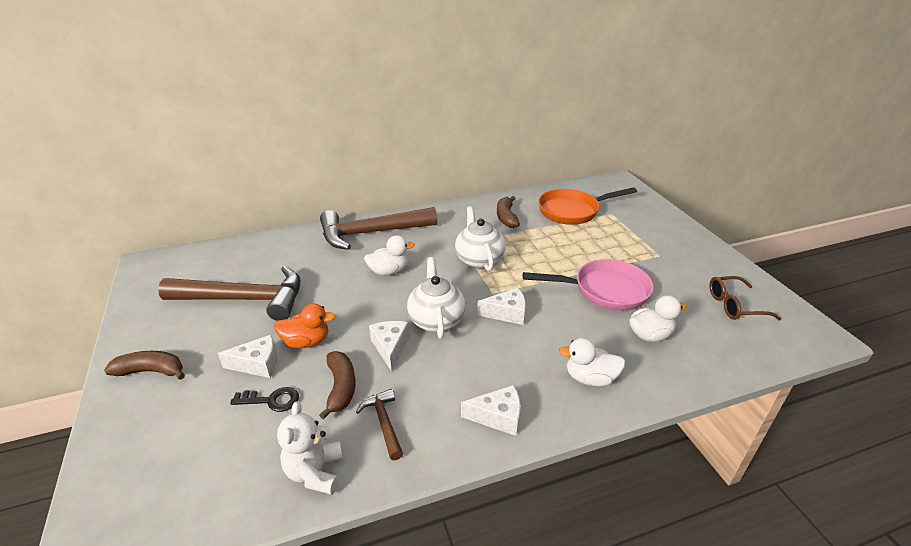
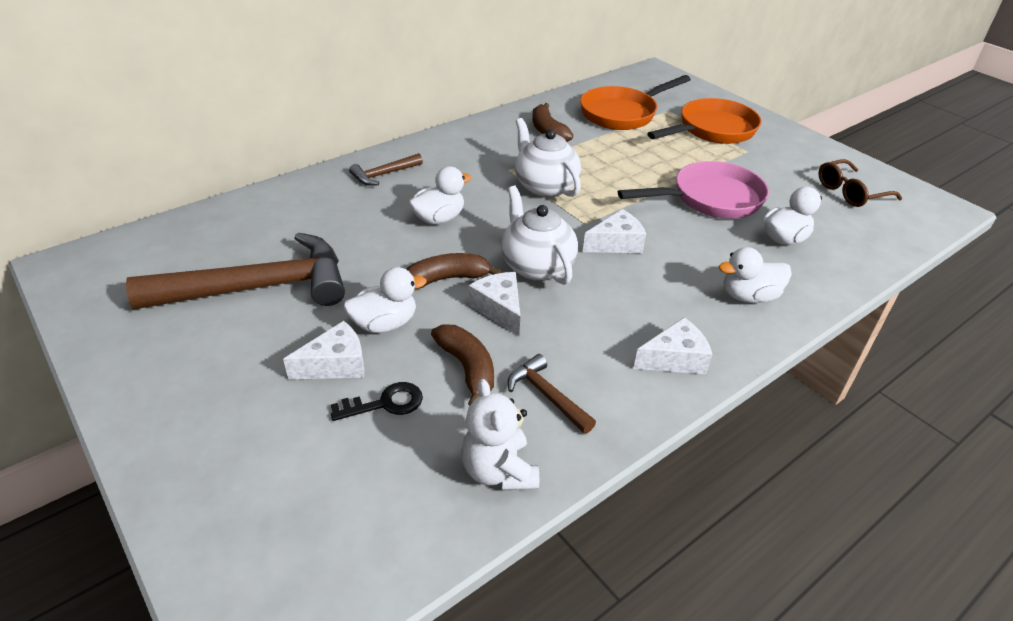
camera: 20 degrees left, 5 degrees up
brown banana [104,351,185,380] -> brown banana moved to [406,253,501,289]
orange duck [274,303,336,348] -> white duck [343,267,427,333]
brown hammer [320,207,437,250] -> brown hammer [349,153,423,186], size x0.45
none -> orange pan [647,98,761,144]

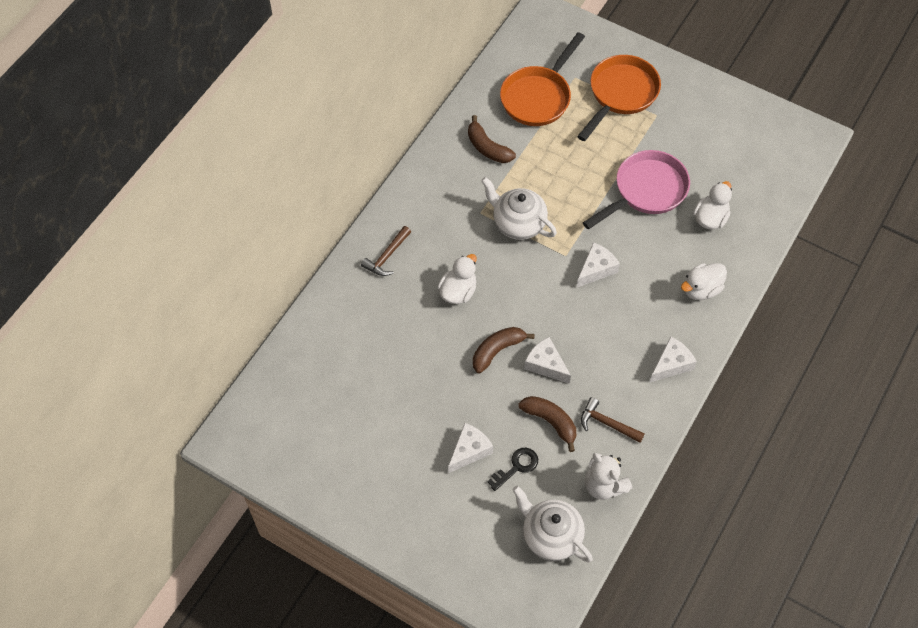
camera: 20 degrees left, 20 degrees up
brown hammer [126,233,345,310] -> none
white duck [343,267,427,333] -> none
white teapot [501,186,578,285] -> white teapot moved to [512,486,593,562]
brown glasses [818,159,902,207] -> none

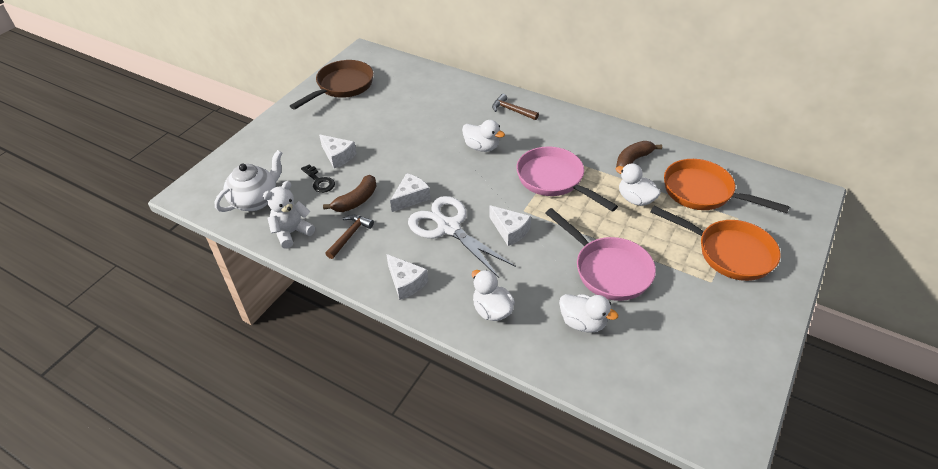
camera: 90 degrees right, 15 degrees down
brown banana [473,327,535,373] -> none
white teapot [481,177,557,240] -> pink pan [516,146,618,212]
none -> brown pan [290,60,374,110]
none -> white scissors [408,196,516,278]
none -> white duck [616,163,661,206]

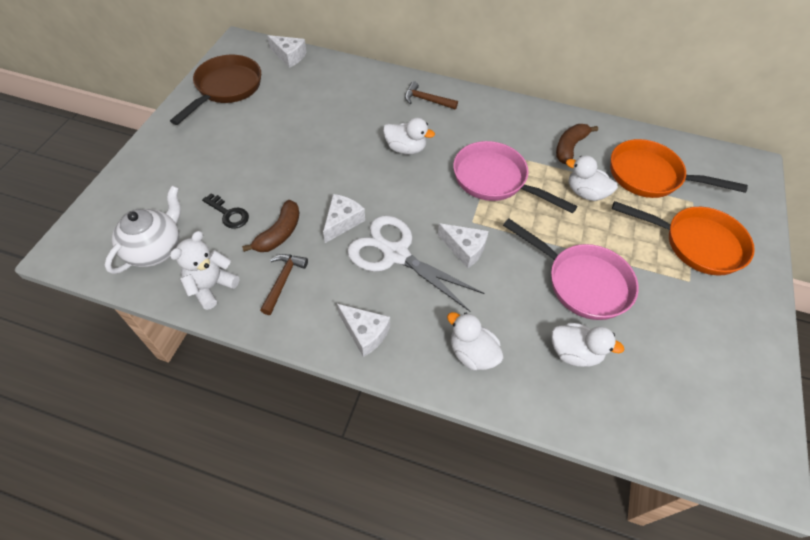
camera: 15 degrees left, 10 degrees up
white cheese [319,135,357,168] -> white cheese moved to [267,35,307,68]

